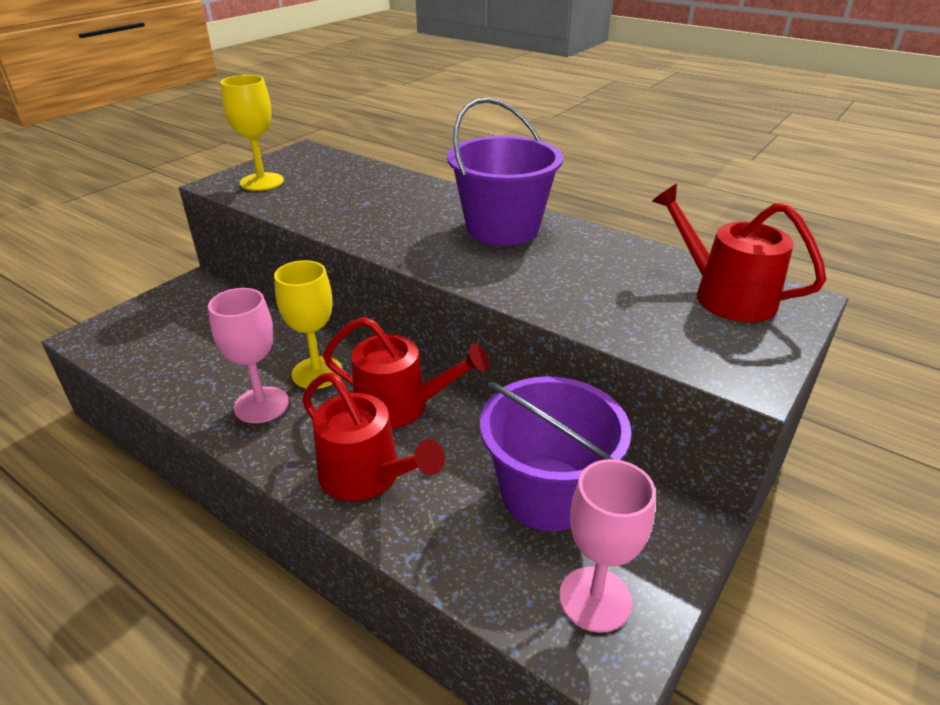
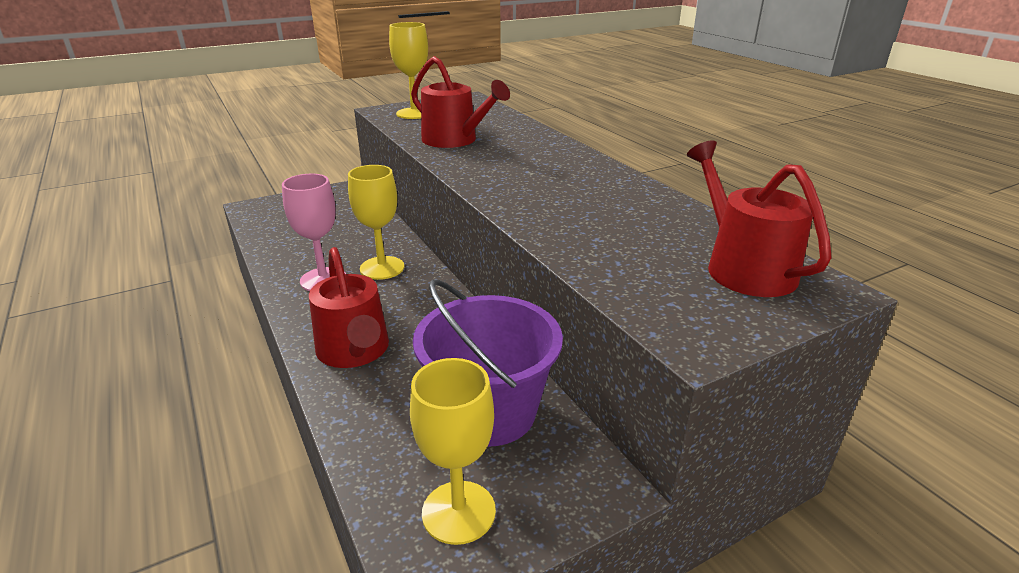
camera: 25 degrees right, 5 degrees down
red watering can [323,317,489,429] -> red watering can moved to [411,56,510,148]
purple bucket [447,98,563,246] -> none
pink goblet [559,459,656,633] -> yellow goblet [410,358,496,545]

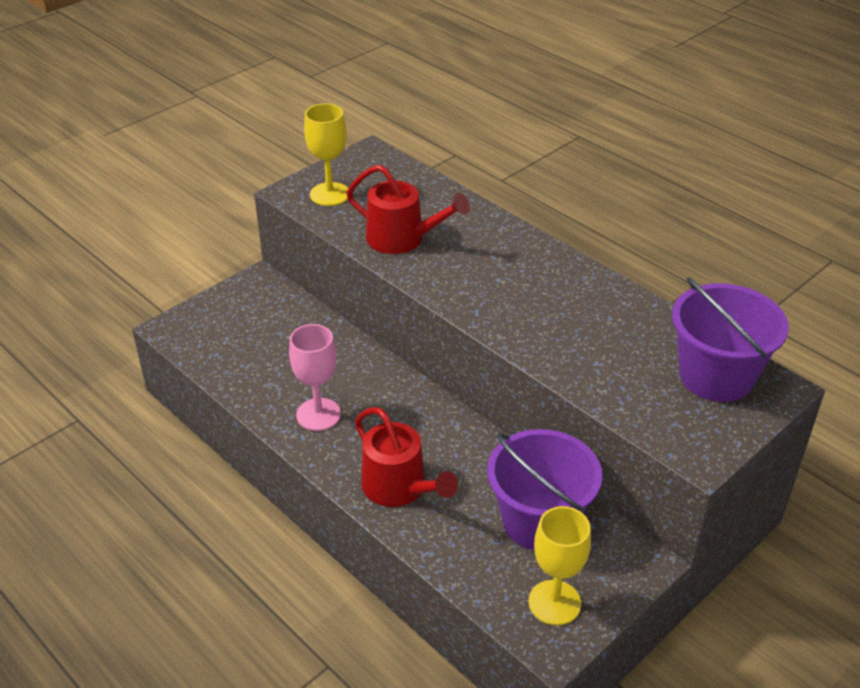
camera: 15 degrees left, 10 degrees up
yellow goblet [348,165,405,280] -> none
red watering can [687,140,832,297] -> purple bucket [672,277,789,402]

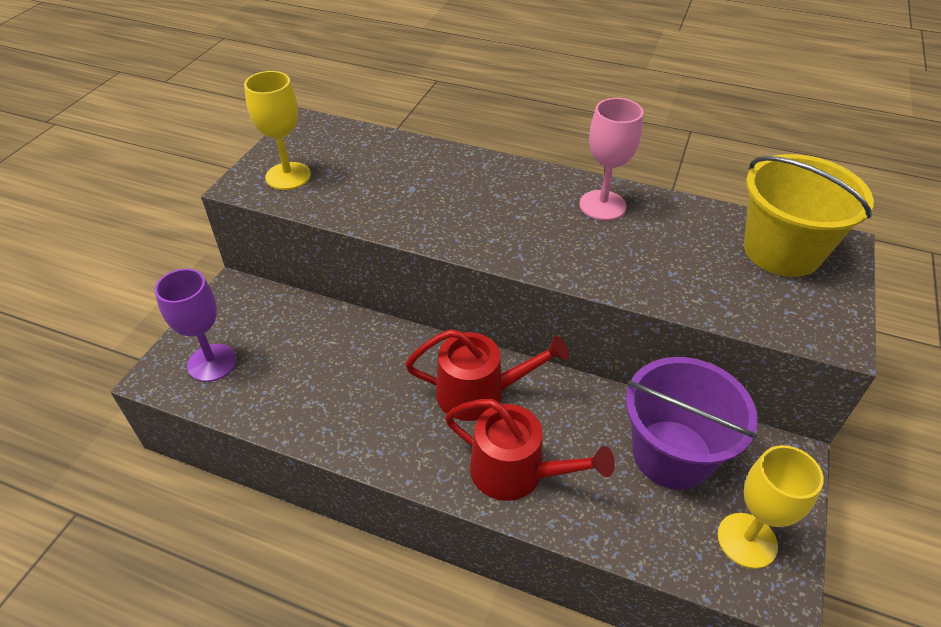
camera: 25 degrees left, 5 degrees up
pink goblet [289,324,341,431] -> pink goblet moved to [579,98,643,220]
red watering can [346,165,470,254] -> red watering can moved to [405,329,569,421]
purple bucket [672,277,789,402] -> yellow bucket [744,154,874,277]
none -> purple goblet [155,269,237,382]

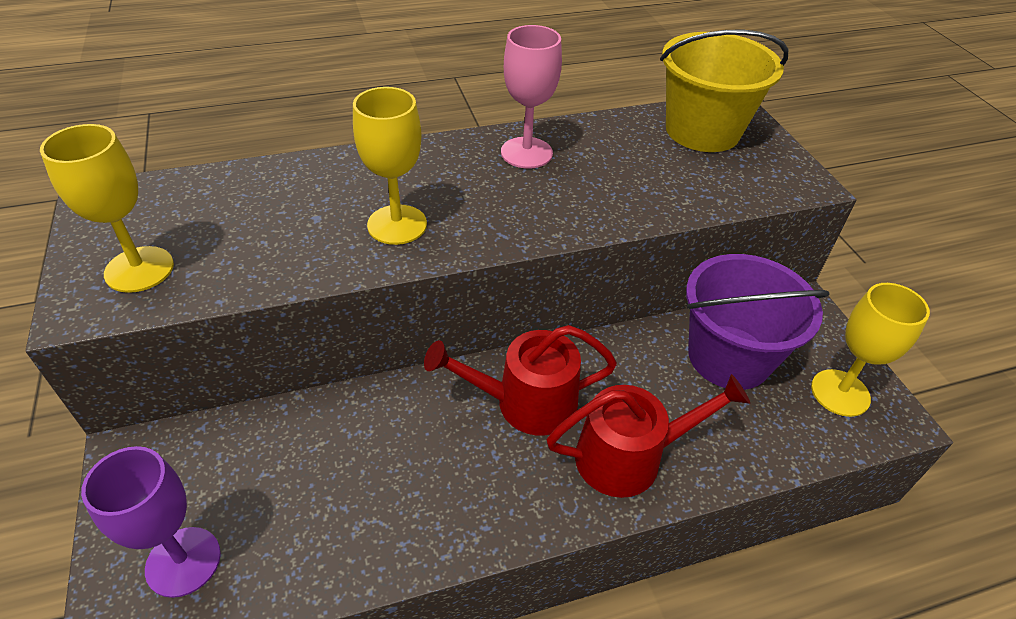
camera: 40 degrees left, 0 degrees up
red watering can [405,329,569,421] -> red watering can turned 150 degrees counterclockwise [424,325,617,436]
none -> yellow goblet [353,87,427,245]

